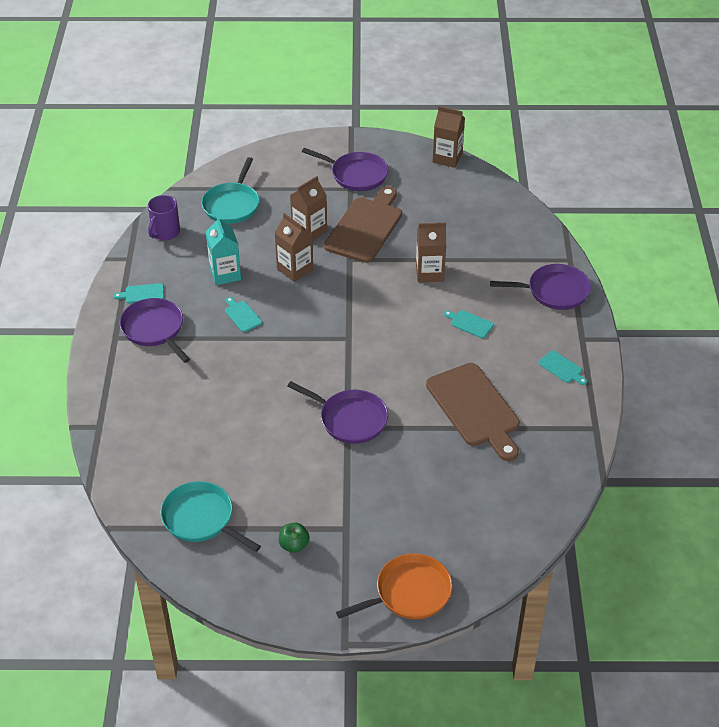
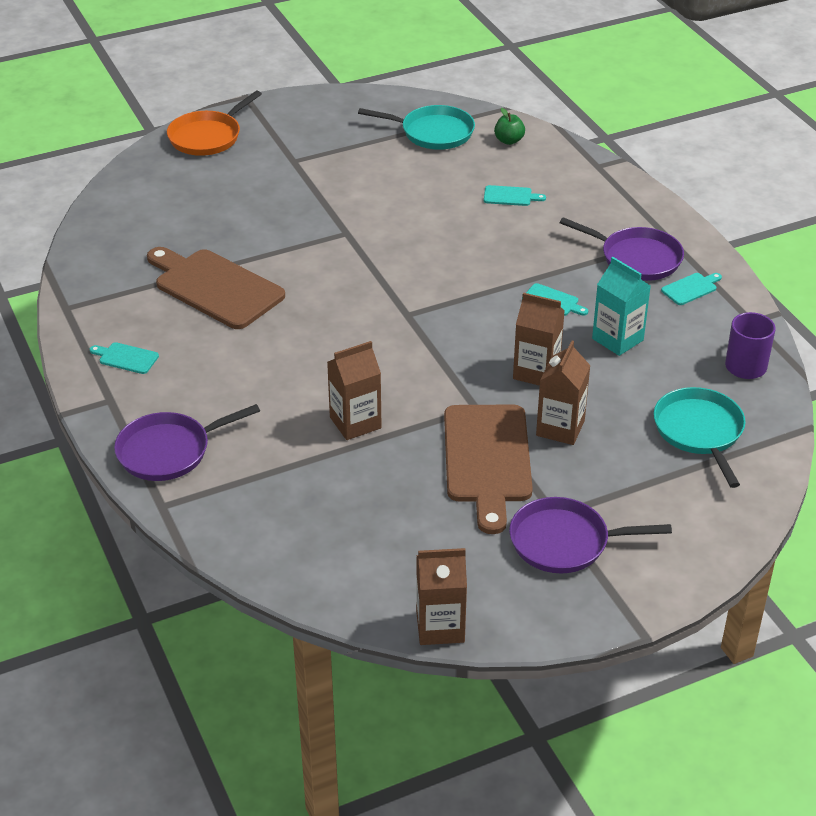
camera: 155 degrees right, 5 degrees down
green apple [279,523,310,553] -> green apple moved to [494,108,525,145]
purple pan [287,381,388,444] -> none
turquoise cutting board [444,310,494,338] -> turquoise cutting board moved to [484,185,546,206]

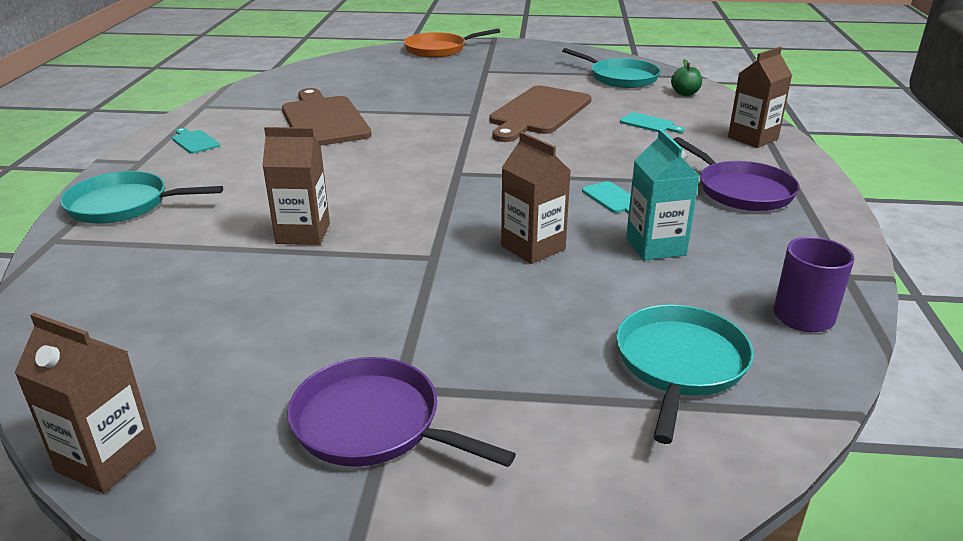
camera: 30 degrees right, 10 degrees down
purple pan [114,404,260,481] -> turquoise pan [60,171,223,224]
brown cutting board [444,405,533,534] -> brown cutting board moved to [489,86,591,142]
brown carton [536,341,591,445] -> brown carton moved to [728,47,792,148]
turquoise cutting board [661,273,722,305] -> none

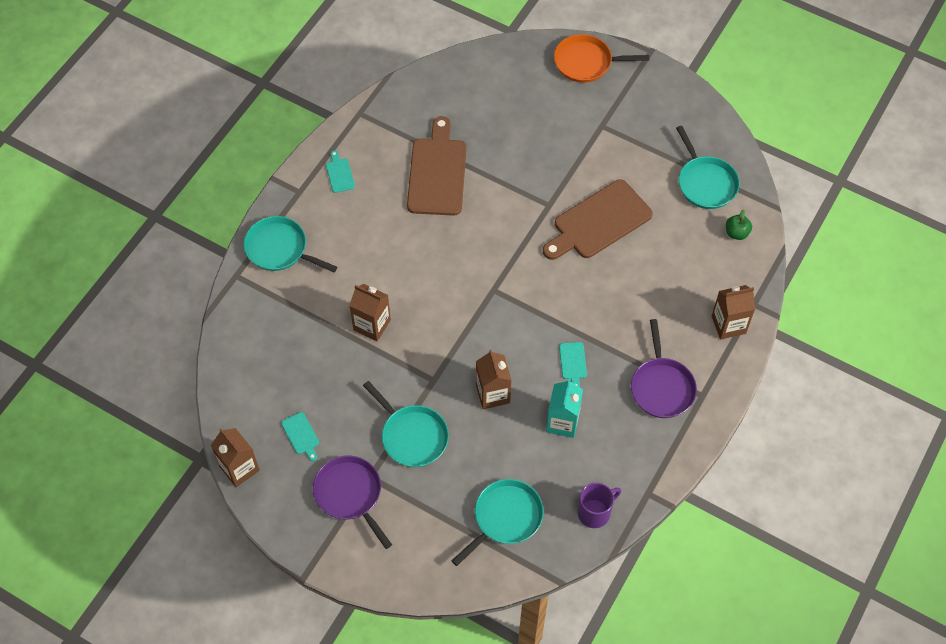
camera: 25 degrees right, 30 degrees up
turquoise cutting board [620,112,684,133] -> turquoise cutting board moved to [281,412,319,461]
none -> turquoise pan [363,381,449,467]

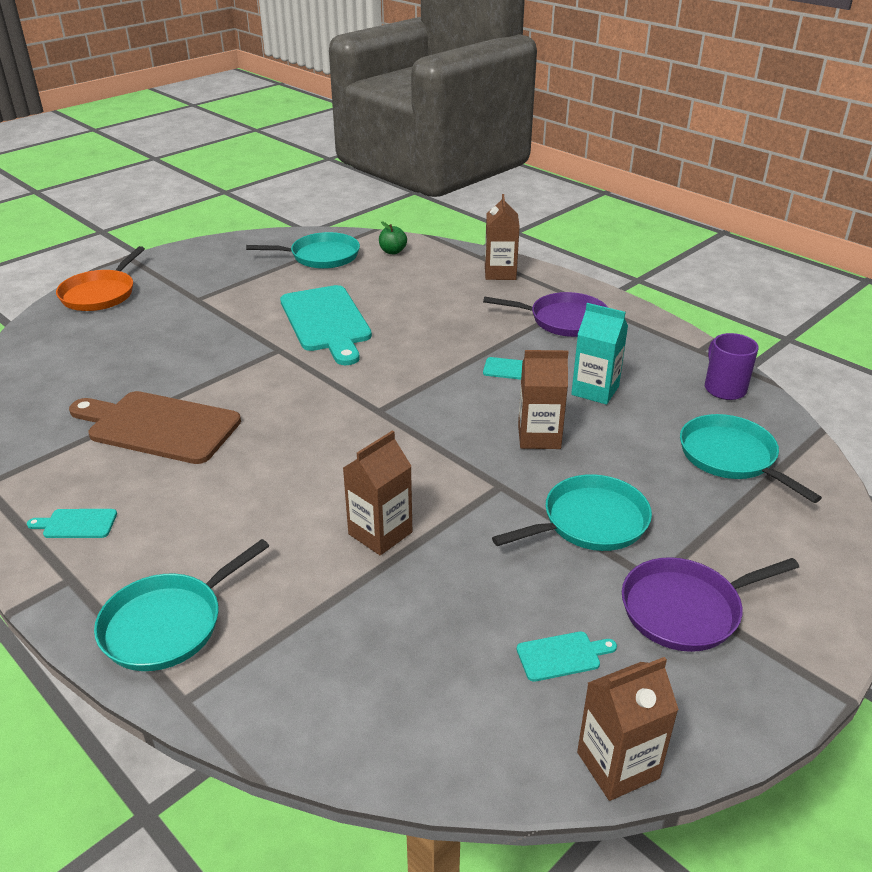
camera: 75 degrees left, 25 degrees down
brown cutting board [543,179,653,260] -> turquoise cutting board [280,285,372,365]

